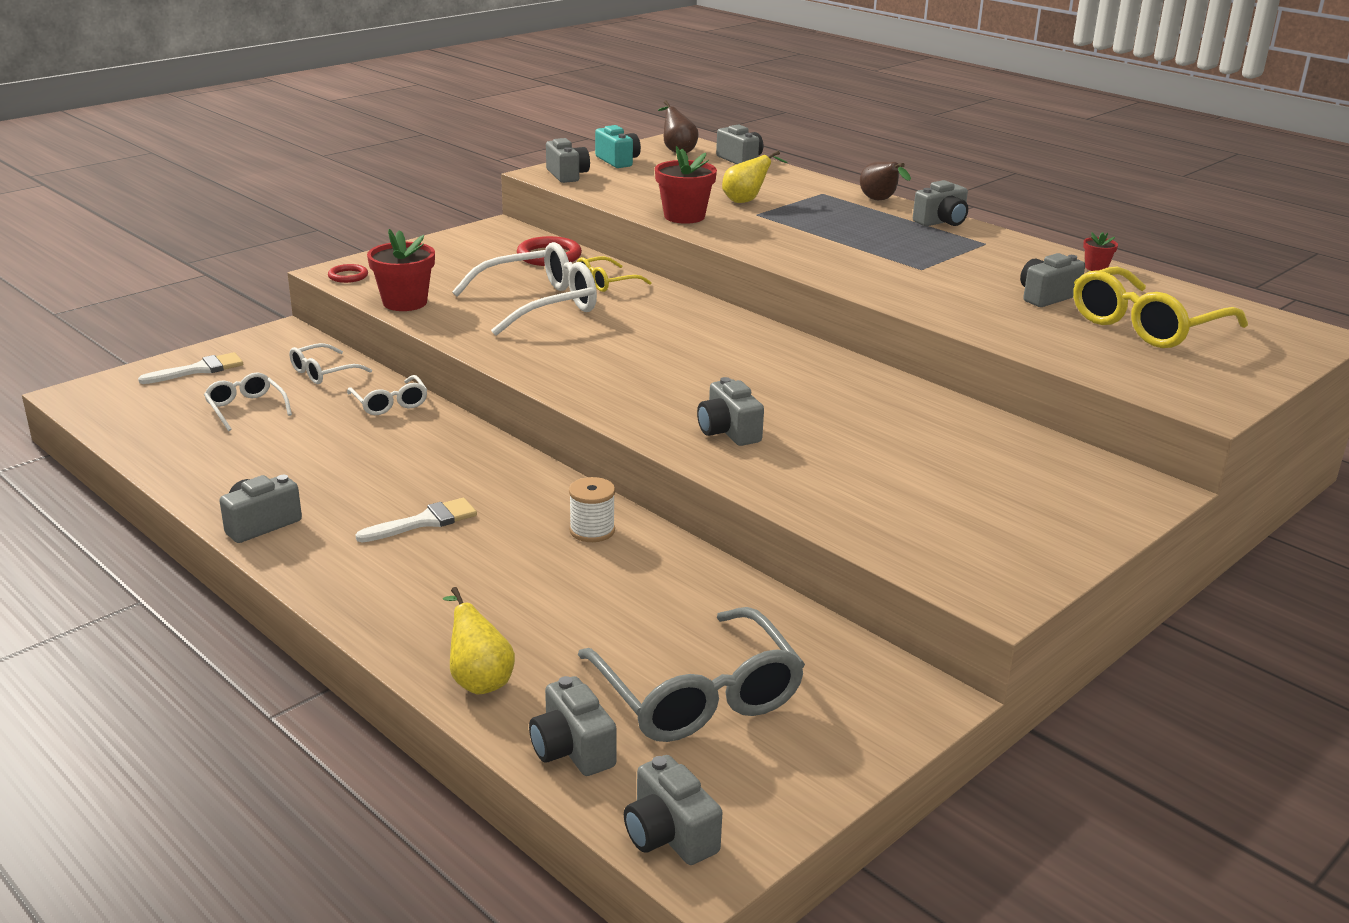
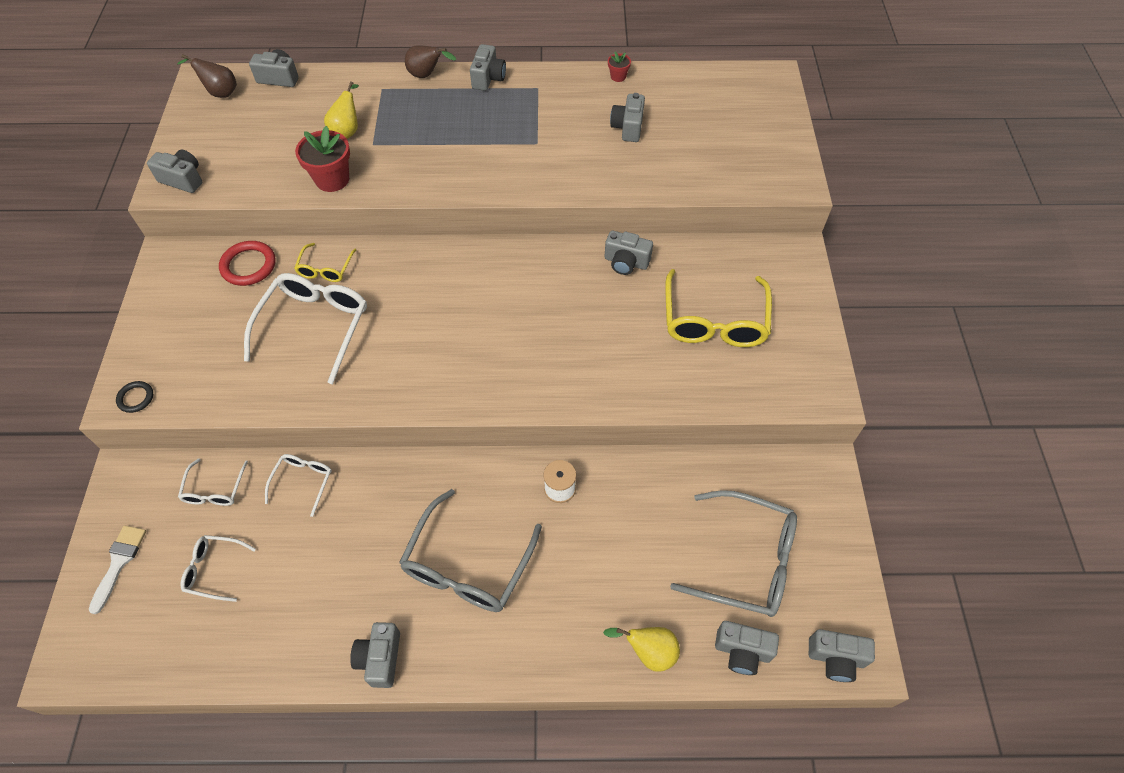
camera: 45 degrees left, 30 degrees up
red ring [328,264,368,283] -> black ring [116,381,153,413]
white glasses [347,375,428,415] -> white glasses turned 90 degrees counterclockwise [265,454,332,517]
white brush [355,498,477,542] -> grey glasses [399,489,542,612]
red flower pot [367,229,435,311] -> none
turquoise camera [595,125,641,168] -> none
grey camera [697,377,764,446] -> grey camera moved to [605,231,653,275]
yellow glasses [1073,267,1248,348] -> yellow glasses moved to [665,269,772,347]

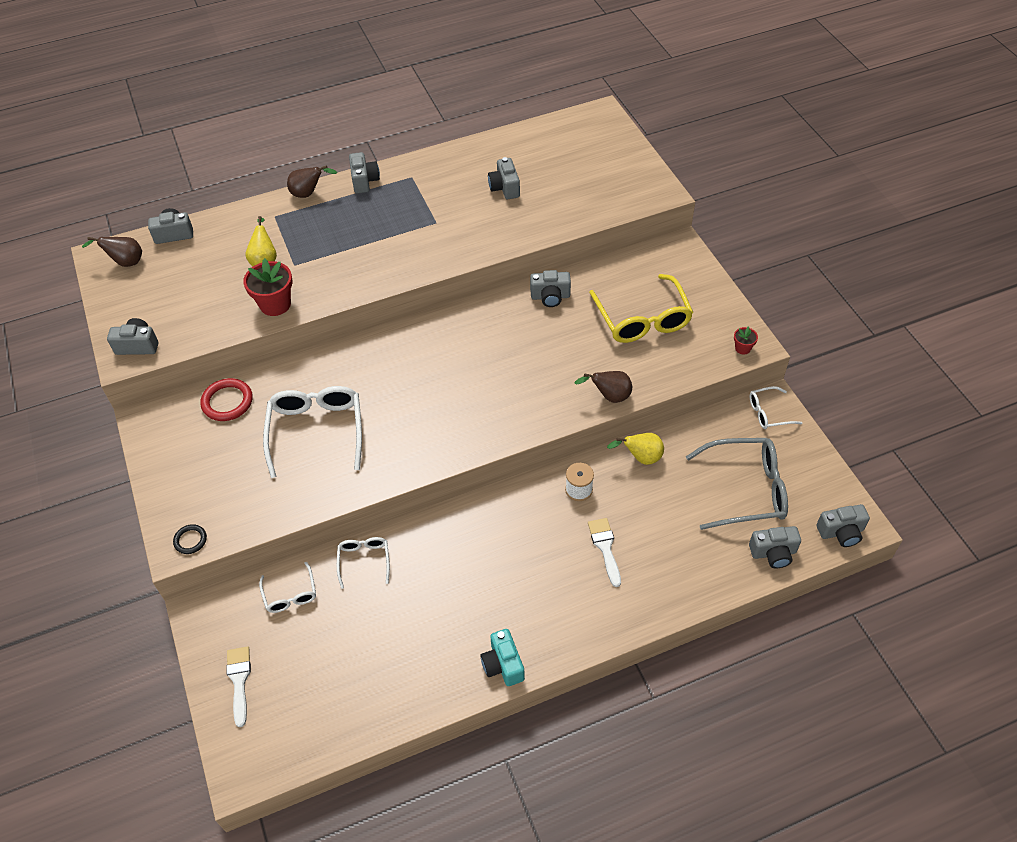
camera: 20 degrees left, 5 degrees down
white glasses [180,535,256,602] -> white glasses moved to [750,386,802,429]
yellow glasses [294,243,356,282] -> none
grey camera [350,622,400,688] -> turquoise camera [480,629,525,686]
grey glasses [399,489,542,612] -> none
yellow pear [603,627,680,672] -> yellow pear moved to [607,433,664,465]
red flower pot [608,52,631,82] -> red flower pot moved to [734,326,758,354]
none -> brown pear [574,371,632,403]
none -> white brush [588,518,621,587]

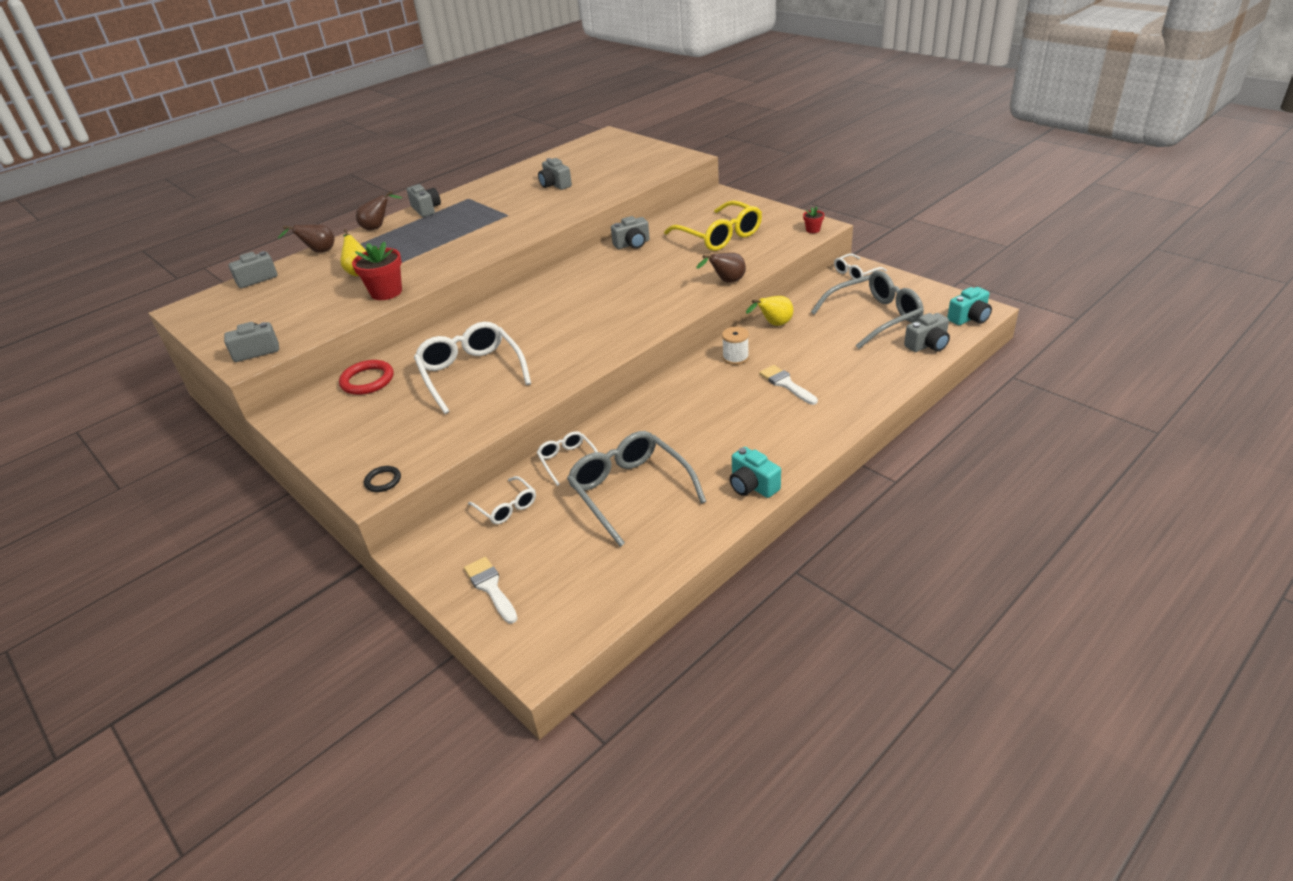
camera: 20 degrees left, 15 degrees down
brown pear [82,237,142,267] -> brown pear moved to [278,224,335,253]
grey camera [816,504,870,547] -> turquoise camera [947,287,992,325]
none -> grey glasses [567,431,706,547]

